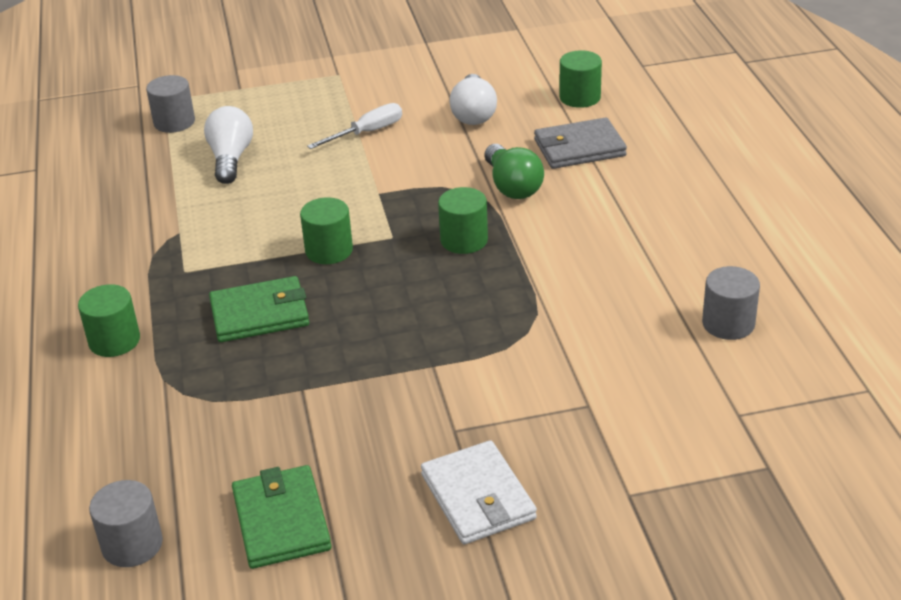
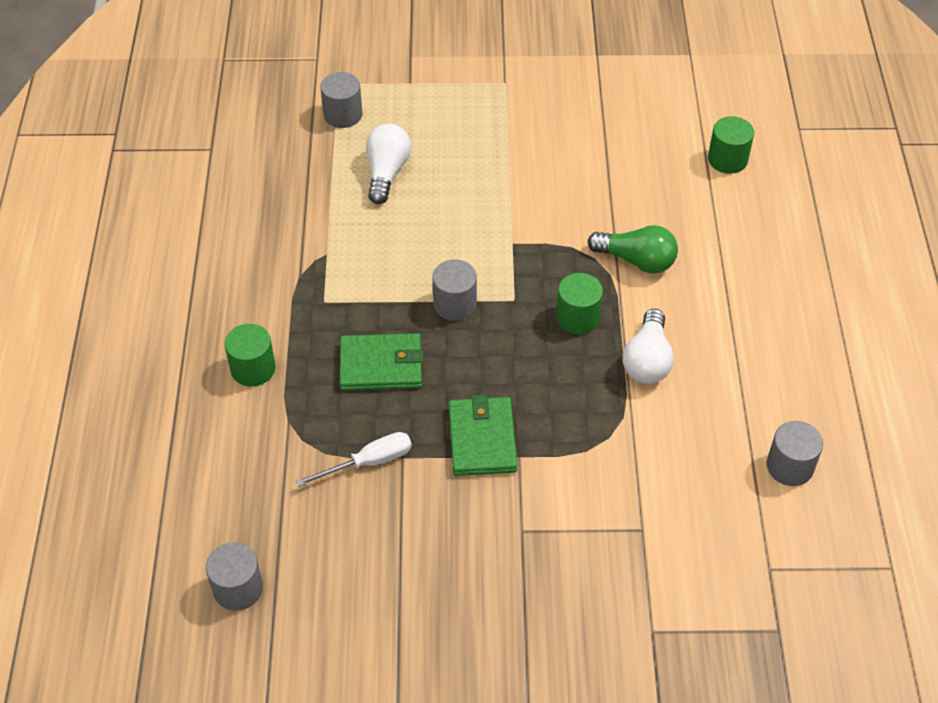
camera: 10 degrees right, 15 degrees up
green wallet [232,465,332,569] -> green wallet moved to [449,394,518,476]
green cylinder [300,197,353,264] -> grey cylinder [432,259,477,321]
white screwdriver [307,103,402,149] -> white screwdriver moved to [296,432,412,487]
white wallet [421,440,537,544] -> none
white light bulb [450,74,497,125] -> white light bulb moved to [622,309,674,384]
green light bulb [484,144,544,199] -> green light bulb turned 60 degrees counterclockwise [588,225,678,274]
grey wallet [534,117,627,169] -> none

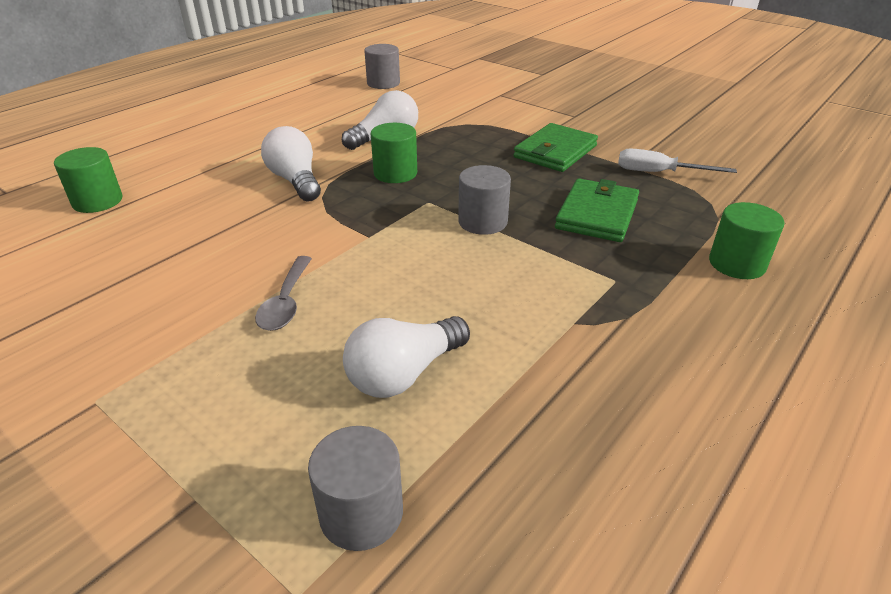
camera: 140 degrees left, 15 degrees down
grey cylinder [206,542,263,611] -> none
green wallet [340,333,423,391] -> green wallet turned 75 degrees clockwise [555,178,639,242]
green light bulb [588,225,678,274] -> white light bulb [261,126,321,202]
none -> grey spoon [255,256,312,331]

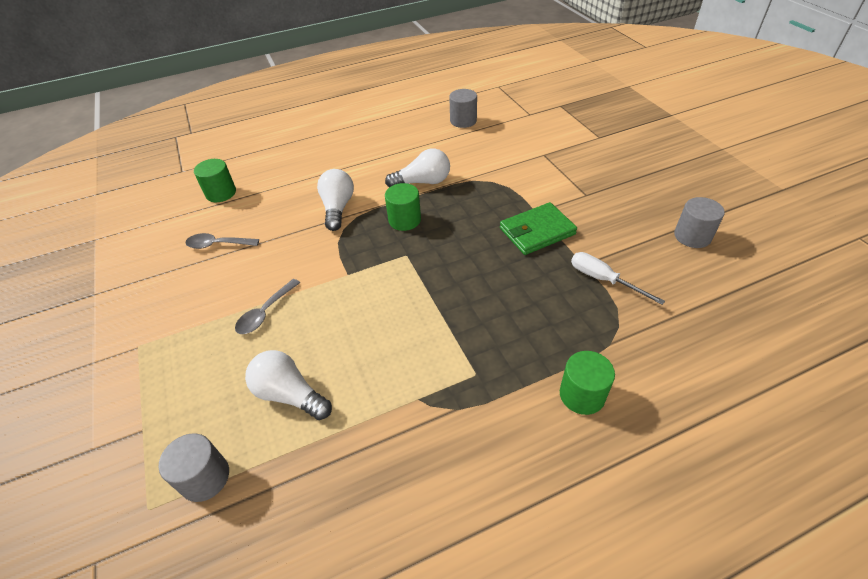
camera: 30 degrees right, 10 degrees up
white light bulb [343,316,470,398] -> white light bulb turned 45 degrees clockwise [245,350,332,420]
grey cylinder [458,165,511,235] -> grey cylinder moved to [674,197,725,248]
green wallet [555,178,639,242] -> none
none -> grey spoon [185,233,259,249]

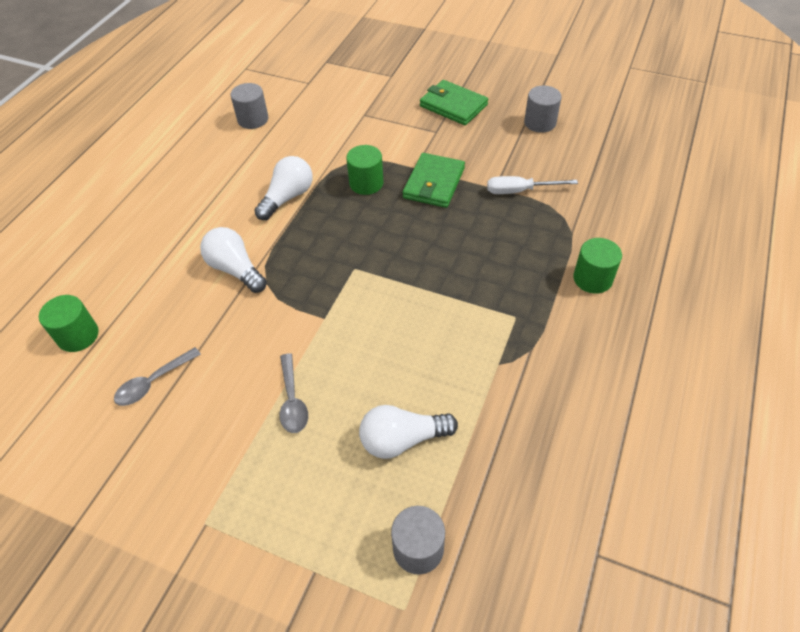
camera: 45 degrees left, 5 degrees up
green cylinder [385,183,421,231] -> green cylinder moved to [346,145,383,195]
none -> green wallet [420,80,488,125]

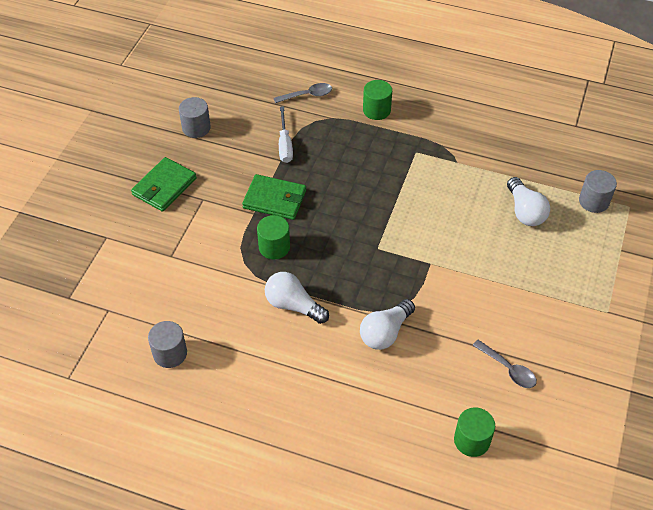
camera: 95 degrees left, 0 degrees up
grey spoon [280,353,308,433] -> grey spoon moved to [274,83,332,103]

